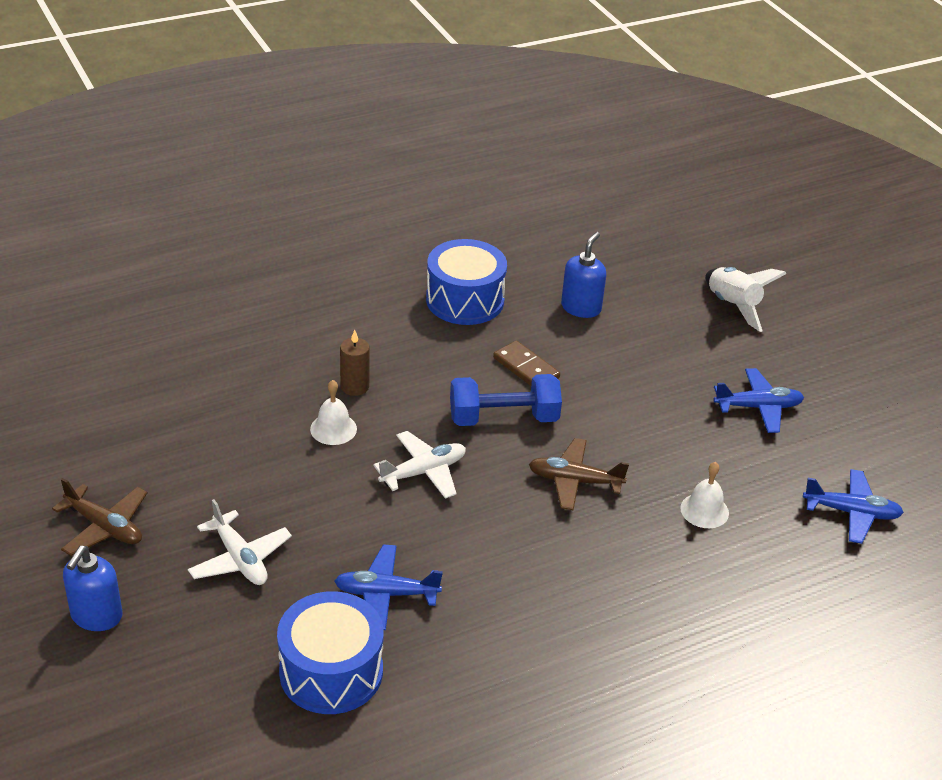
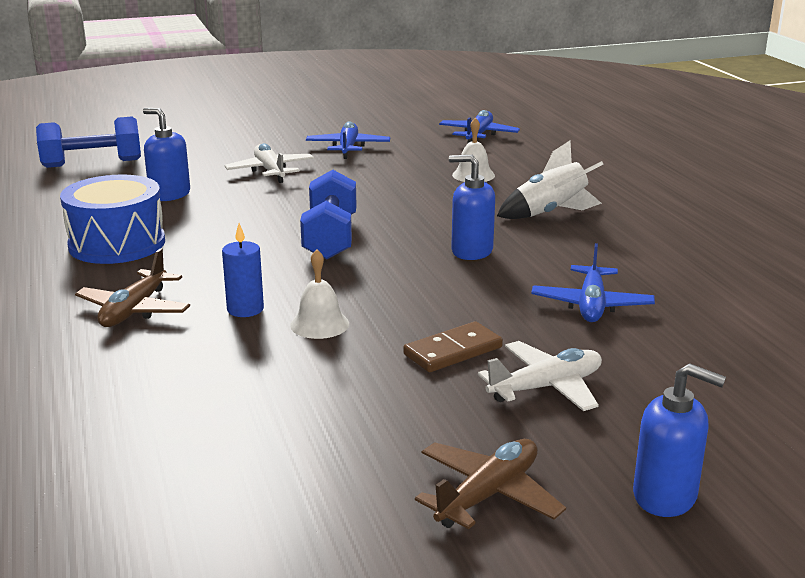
camera: 80 degrees left, 15 degrees down
blue drum [277,591,384,714] -> none
brown candle [340,330,370,396] -> blue candle [222,223,264,317]
white plane [373,431,466,499] -> white plane moved to [224,143,314,183]
brown domino [493,341,560,386] -> brown domino moved to [403,321,503,372]
brown plane [529,438,629,510] -> brown plane moved to [75,248,190,327]
white rocket [705,267,787,332] -> white rocket moved to [497,140,603,219]
none -> blue dumbbell [36,117,141,168]
none -> blue soap dispenser [449,155,495,260]

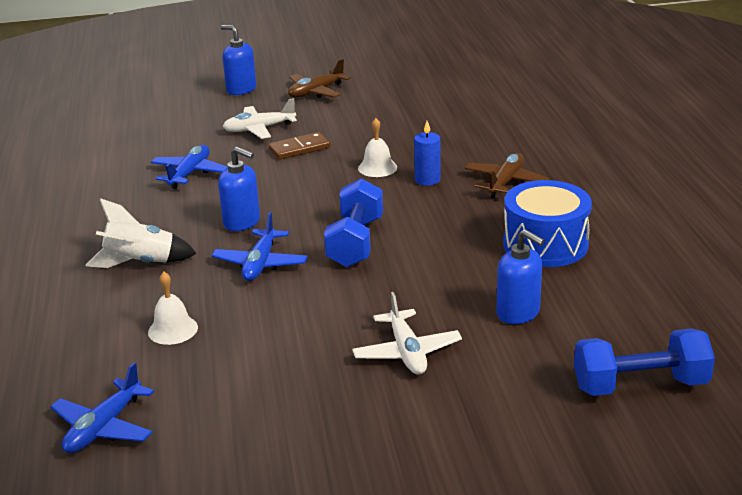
camera: 170 degrees left, 5 degrees up
blue plane [306,121,390,159] -> blue plane moved to [211,212,308,281]

